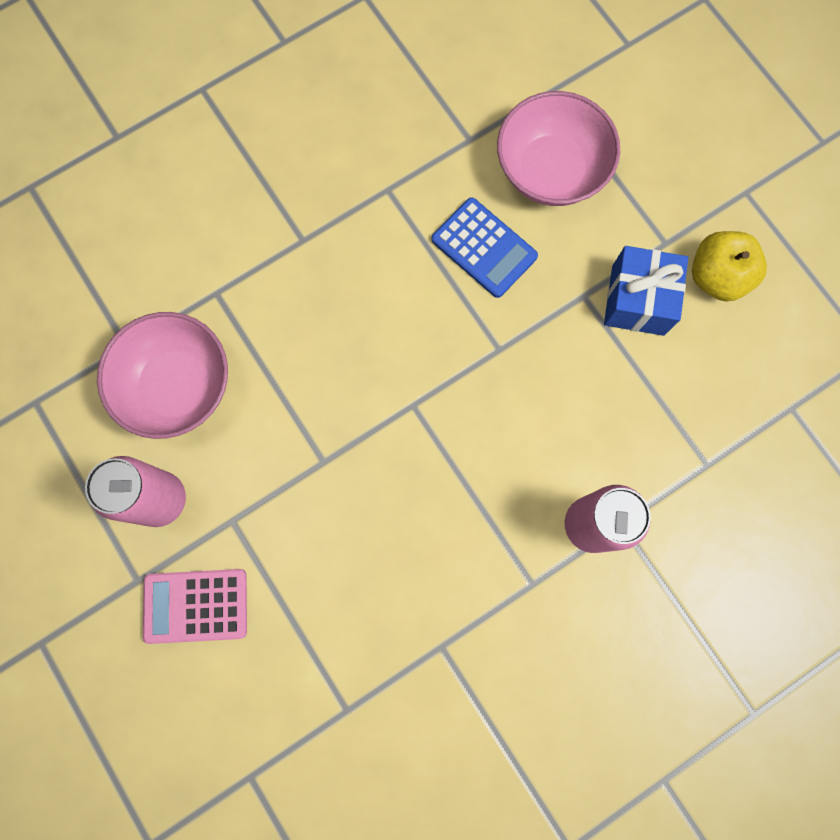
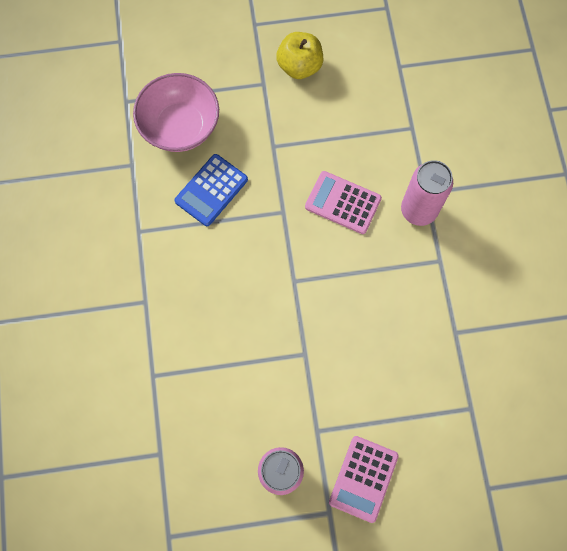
camera: 65 degrees left, 5 degrees down
pink bowl [97,312,228,439] -> none
blue calculator [432,197,538,298] -> blue calculator turned 150 degrees clockwise [174,154,248,226]
blue gift [604,246,688,336] -> none
none -> pink calculator [305,171,382,234]

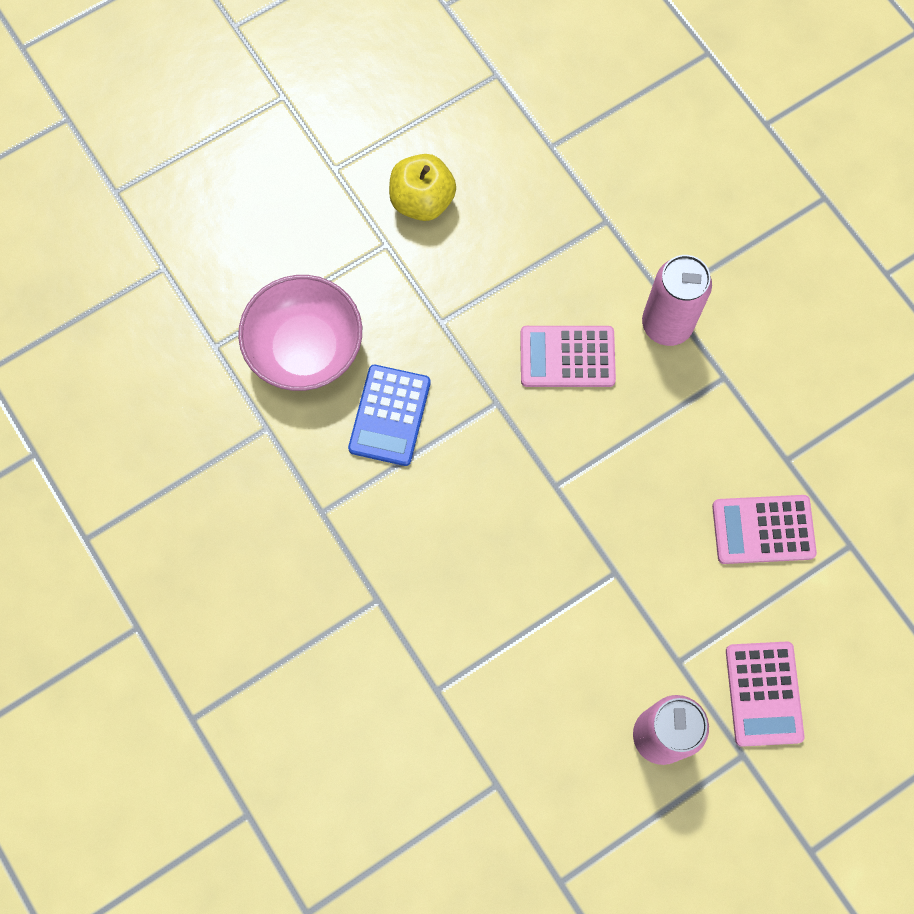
camera: 25 degrees left, 0 degrees up
none -> pink calculator [712,495,817,564]

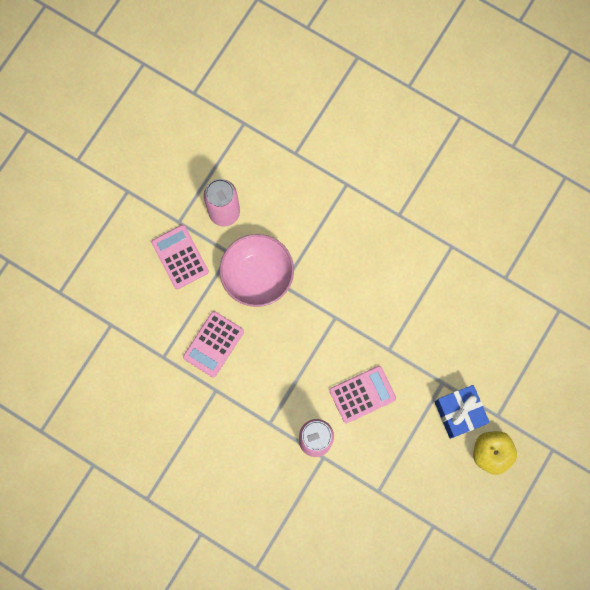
camera: 155 degrees right, 5 degrees up
pink bowl [238,275,362,391] -> pink bowl moved to [220,234,294,307]
blue calculator [348,365,431,466] -> none
pink calculator [712,495,817,564] -> pink calculator turned 150 degrees clockwise [183,311,244,377]
none -> blue gift [435,385,490,439]

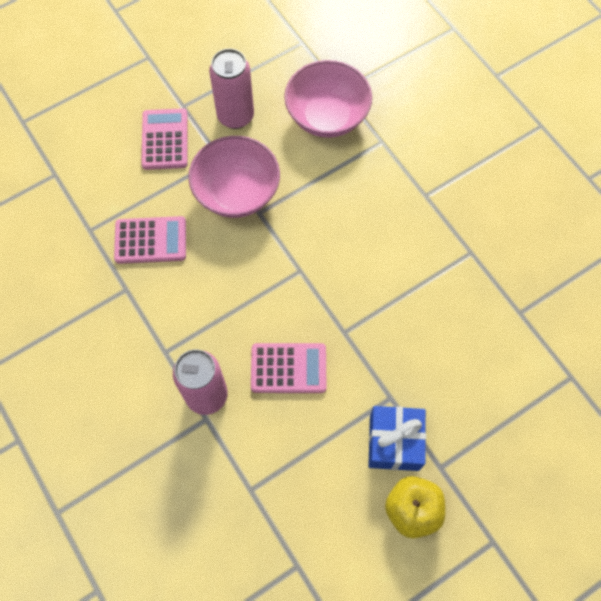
camera: 25 degrees right, 10 degrees down
pink calculator [183,311,244,377] -> pink calculator turned 150 degrees counterclockwise [114,216,186,264]
none -> pink bowl [284,60,372,138]

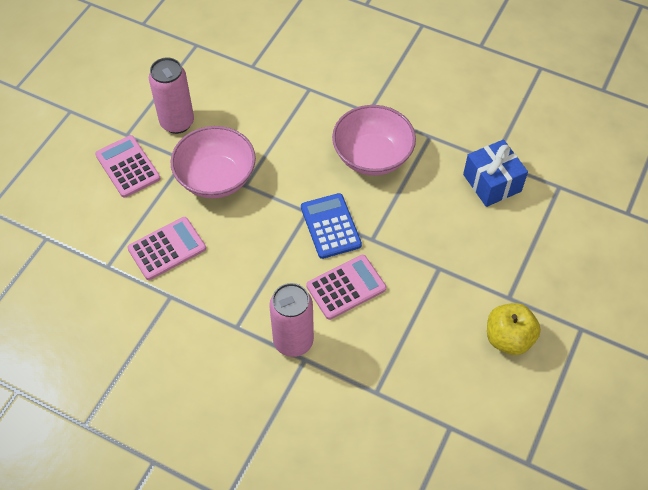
camera: 30 degrees left, 10 degrees down
pink bowl [284,60,372,138] -> pink bowl moved to [332,105,416,176]
blue gift [368,406,426,471] -> blue gift moved to [463,139,528,207]
none -> blue calculator [301,193,362,259]

